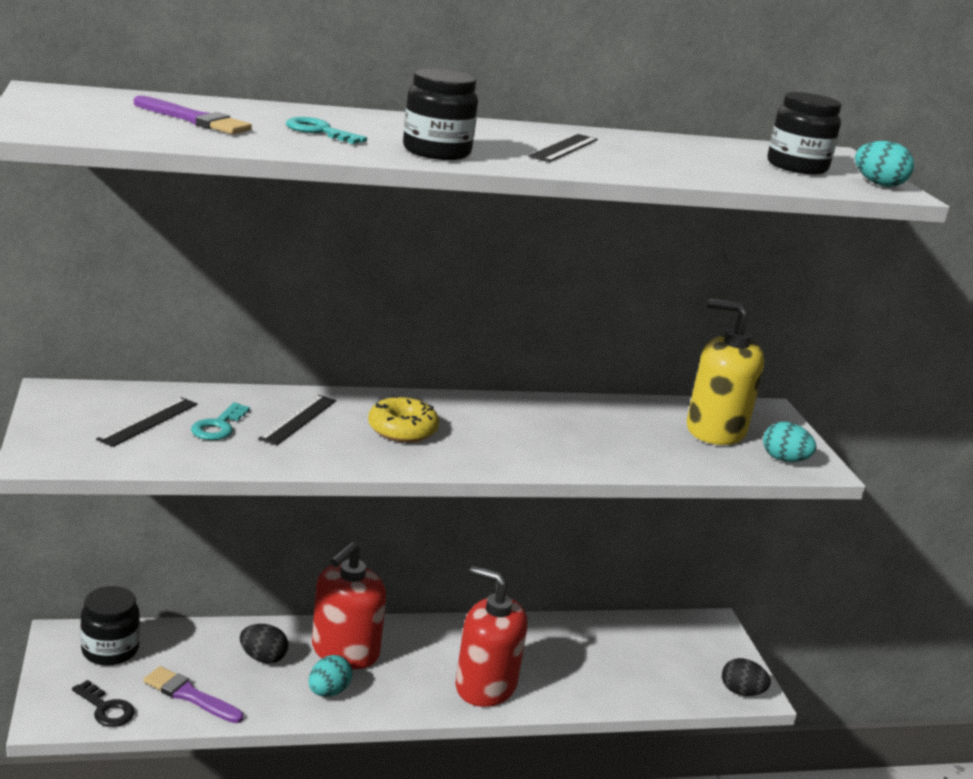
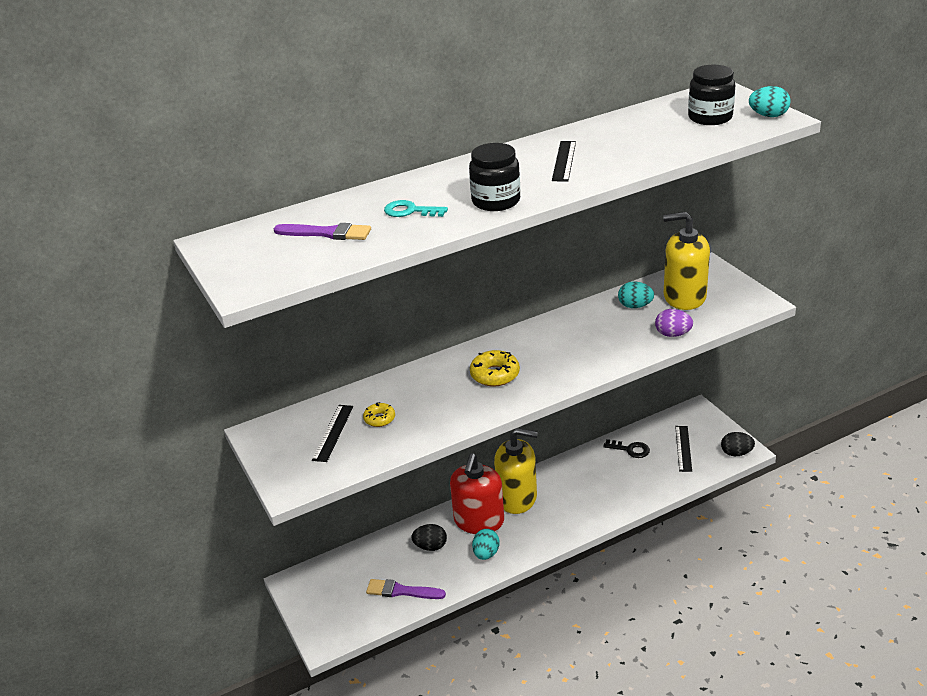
camera: 10 degrees left, 10 degrees up
black key [72,680,135,727] -> black key moved to [603,439,650,458]
black jar [80,586,140,666] -> none
turquoise key [191,402,250,440] -> yellow donut [363,402,395,427]
black ruler [258,395,336,445] -> black ruler moved to [675,426,692,472]
red soap dispenser [456,566,527,707] -> none
turquoise egg [763,422,816,462] -> turquoise egg moved to [618,281,654,308]
none -> yellow soap dispenser [494,428,538,514]
none -> purple egg [655,309,693,337]

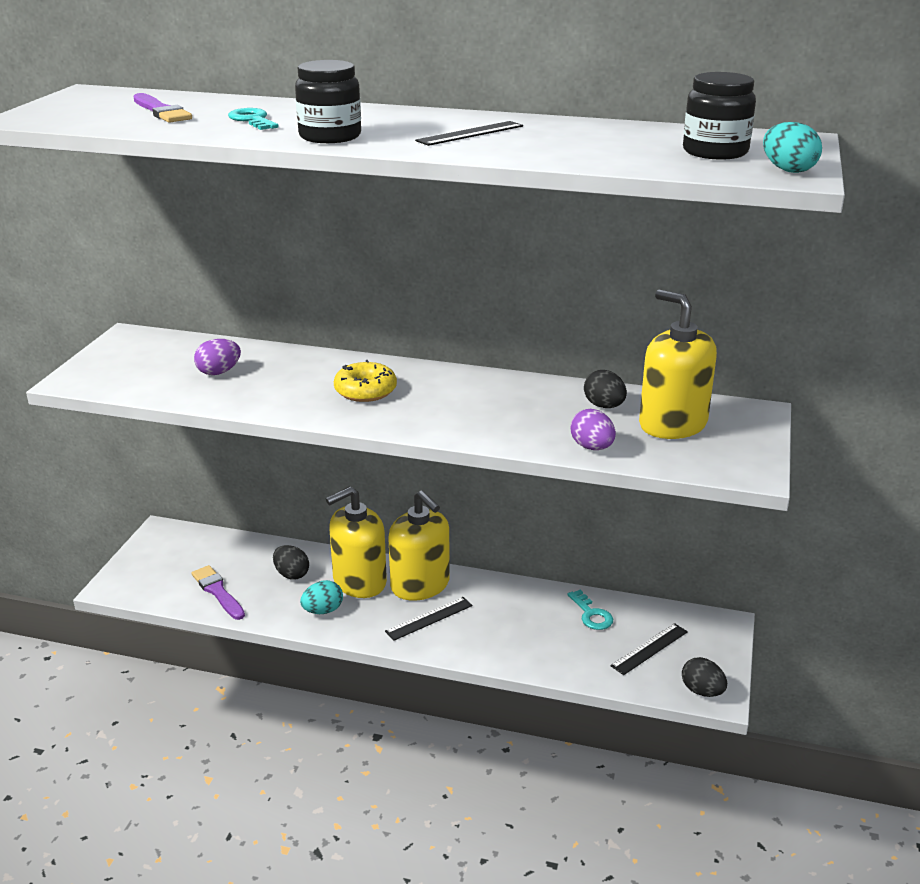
camera: 40 degrees right, 5 degrees down
black ruler [312,405,353,462] -> black ruler moved to [385,597,473,641]
yellow donut [363,402,395,427] -> purple egg [194,339,241,375]
red soap dispenser [450,453,504,534] -> yellow soap dispenser [326,486,387,598]
black key [603,439,650,458] -> turquoise key [567,590,613,630]
turquoise egg [618,281,654,308] -> black egg [584,370,627,408]

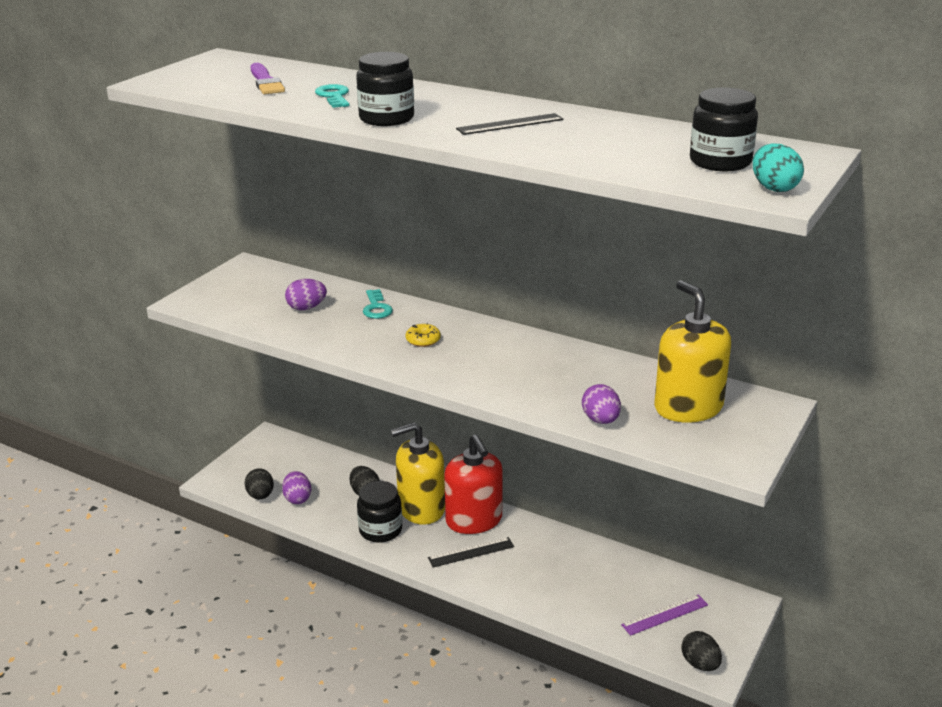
camera: 15 degrees right, 0 degrees up
purple brush [191,565,245,620] -> purple egg [282,471,311,504]
turquoise egg [300,580,343,614] -> black jar [357,481,402,542]
yellow donut [334,360,397,402] -> yellow donut [406,323,441,347], size x0.62
yellow soap dispenser [388,490,450,601] -> red soap dispenser [444,435,503,534]
turquoise key [567,590,613,630] -> turquoise key moved to [363,289,393,319]
black egg [584,370,627,408] -> black egg moved to [245,468,274,500]
black ruler [610,623,688,675] -> purple ruler [621,595,708,636]

